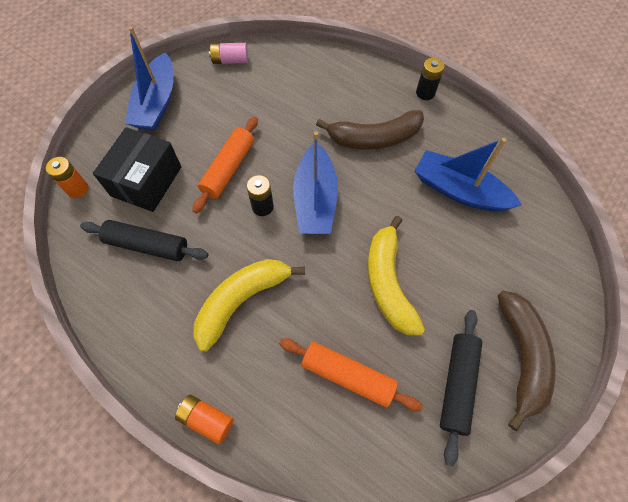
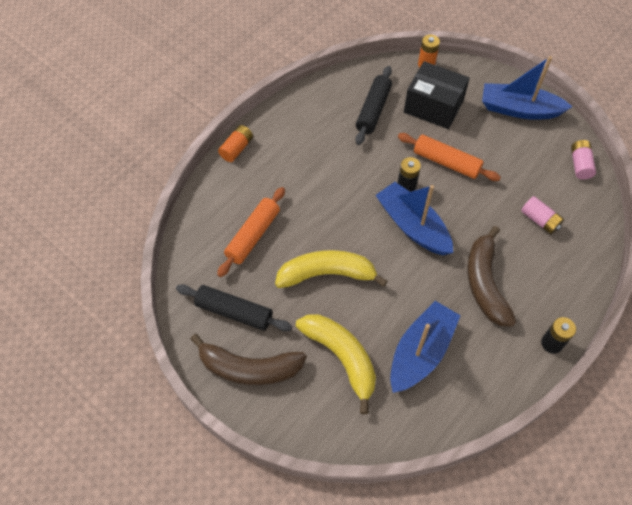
camera: 95 degrees right, 5 degrees down
yellow banana [194,259,305,352] -> yellow banana moved to [296,314,376,414]
blue boat [293,131,338,234] -> blue boat turned 45 degrees clockwise [375,182,453,255]
none -> pink battery [521,196,564,234]

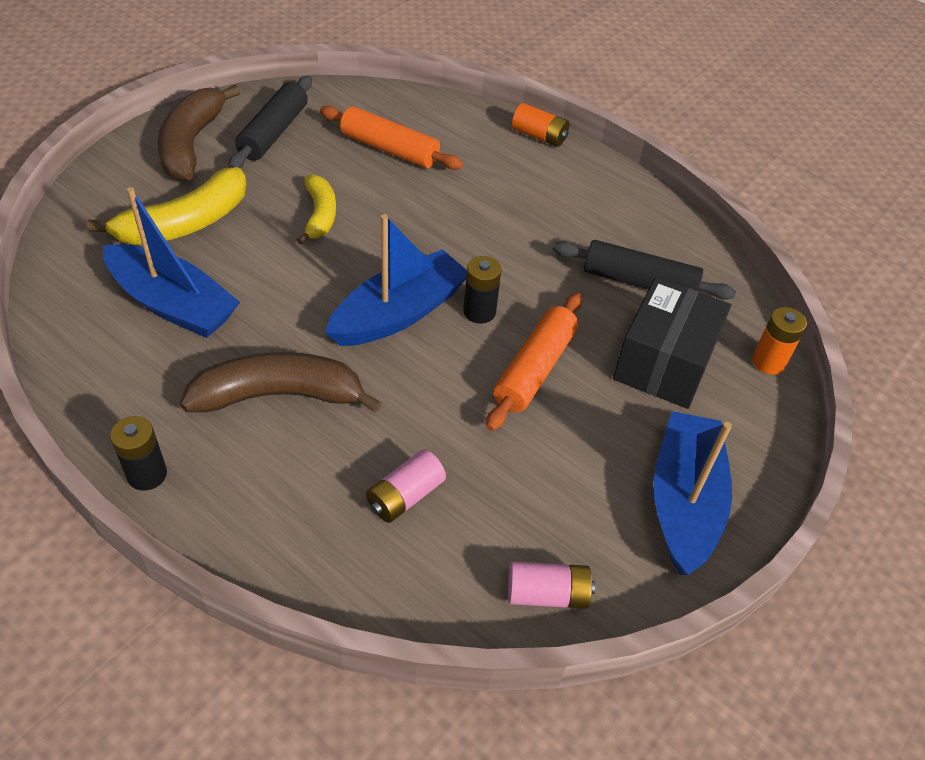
camera: 85 degrees right, 10 degrees down
yellow banana [275,250,388,288] -> yellow banana [297,174,336,245], size x0.62

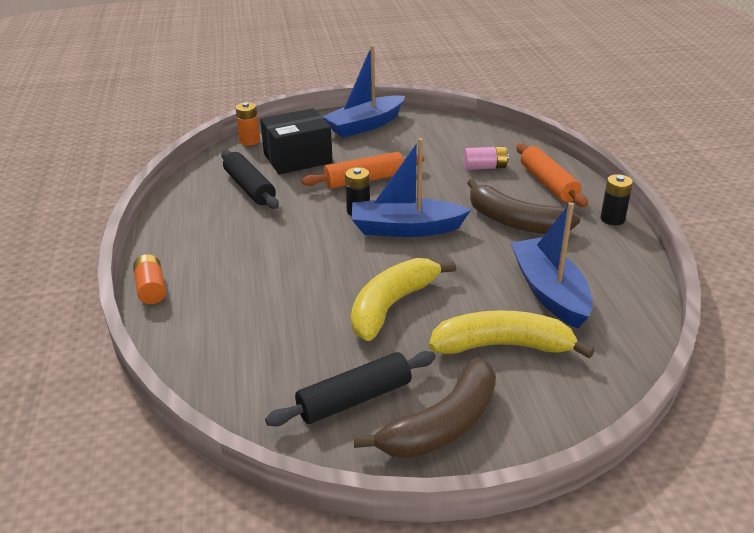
camera: 135 degrees left, 15 degrees down
yellow banana [297,174,336,245] -> yellow banana [351,258,456,341], size x1.61
orange rolling pin [320,106,463,170] -> orange rolling pin moved to [516,143,588,207]
pink battery [508,561,595,609] -> none

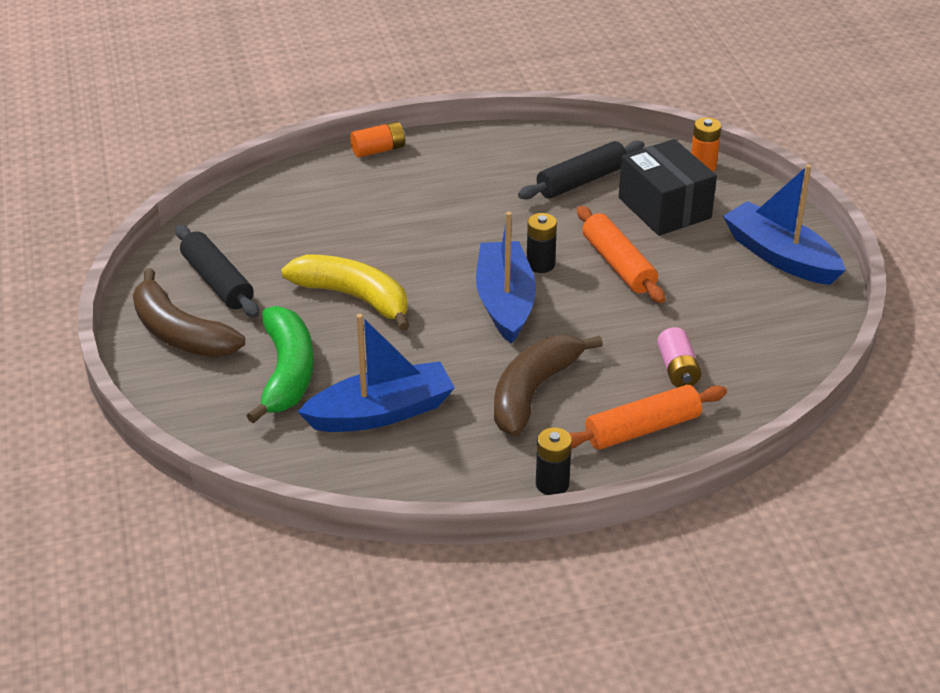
camera: 85 degrees right, 5 degrees up
yellow banana [429,310,595,358] -> green banana [246,306,314,424]

